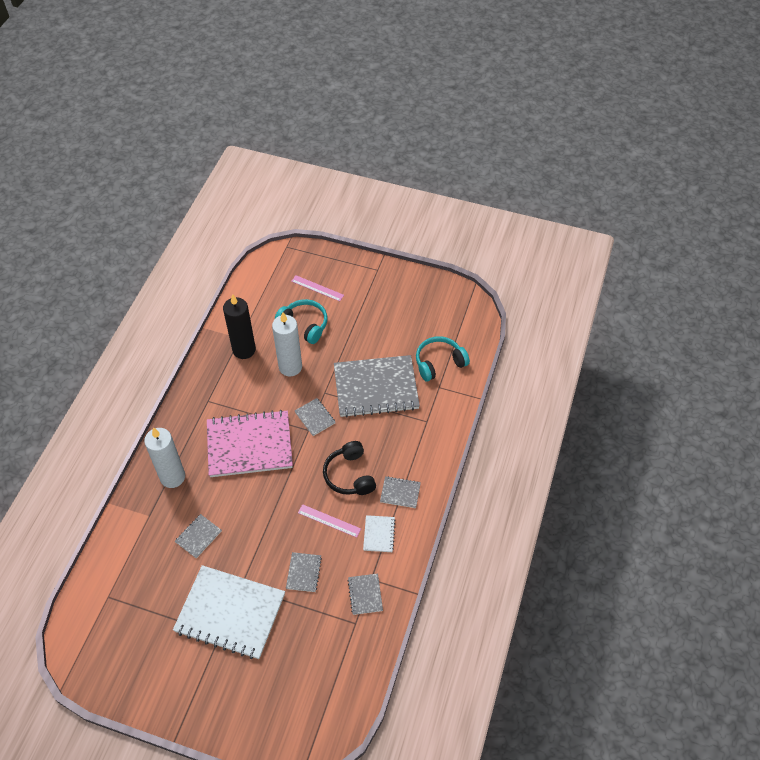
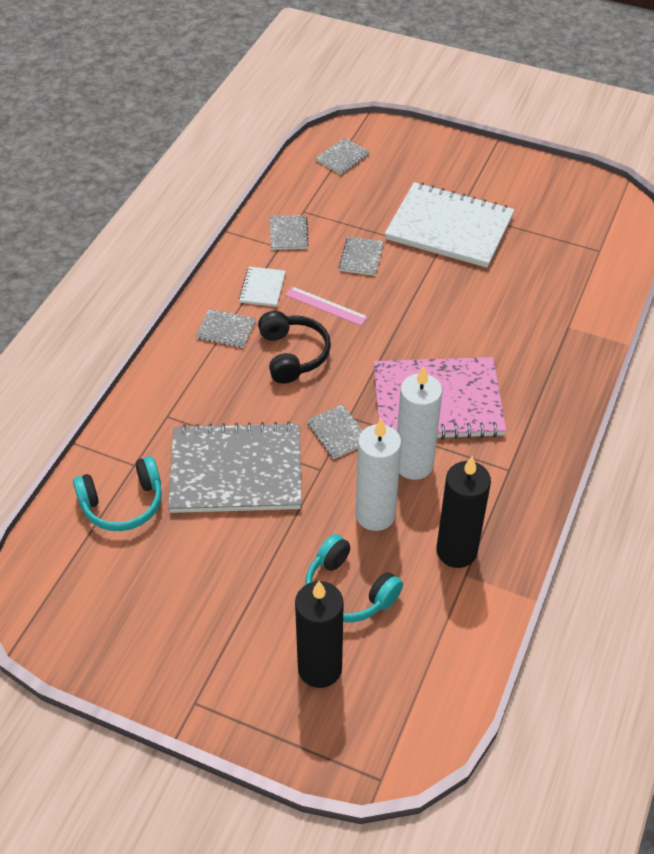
camera: 175 degrees left, 5 degrees down
white candle [144,428,185,488] -> white candle moved to [397,366,442,480]
grey notebook [175,514,222,558] -> grey notebook moved to [316,138,370,175]
pink ruler [291,275,344,301] -> black candle [295,581,344,688]

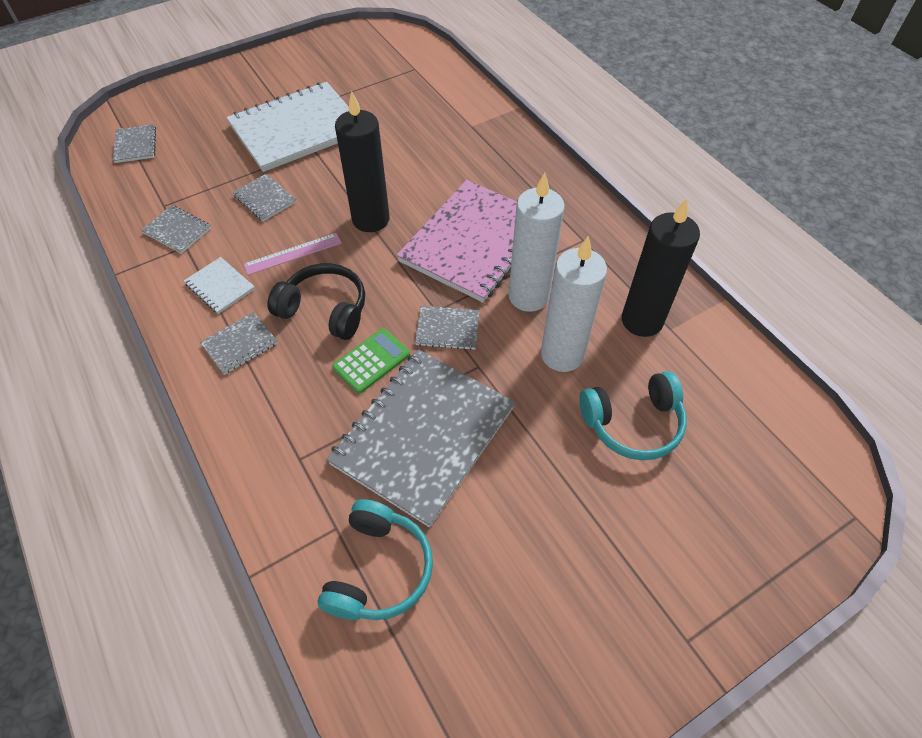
camera: 55 degrees left, 5 degrees up
black candle [295,581,344,688] -> black candle moved to [335,91,390,232]
none -> green calculator [332,329,410,394]

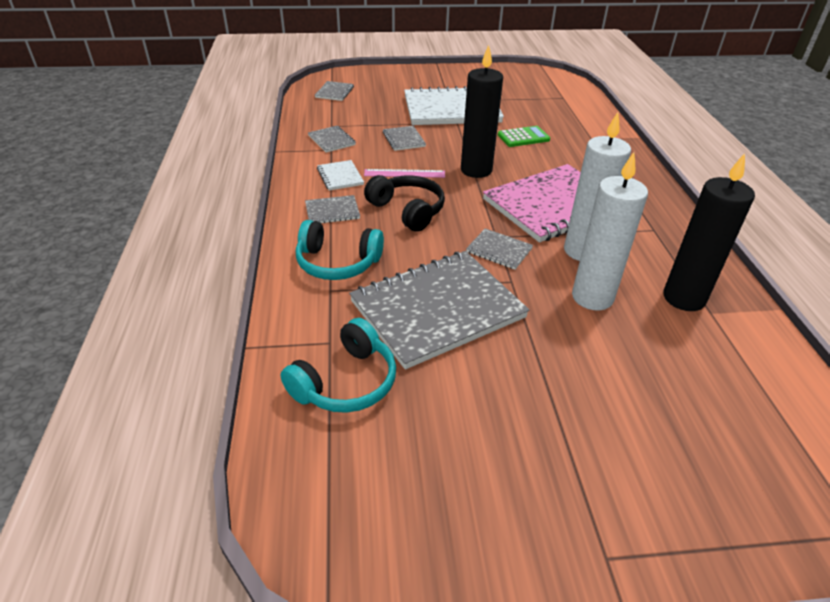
camera: 25 degrees right, 15 degrees down
green calculator [332,329,410,394] -> green calculator moved to [498,126,550,147]
turquoise headphones [579,371,687,461] -> turquoise headphones moved to [296,220,384,280]

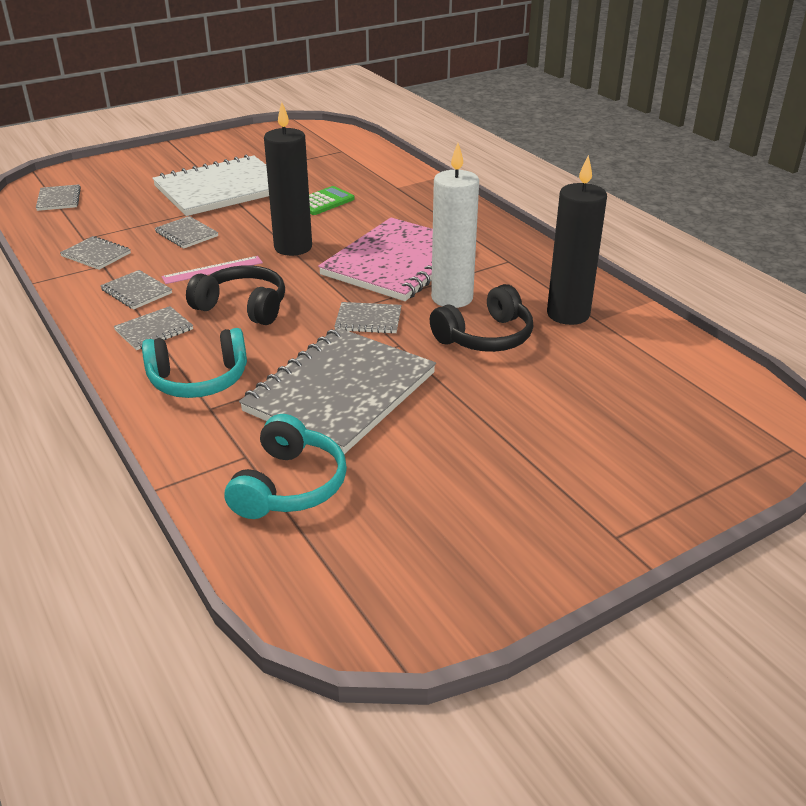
camera: 25 degrees left, 5 degrees down
white notebook [317,160,364,191] -> grey notebook [100,270,172,310]
white candle [572,152,648,310] -> black headphones [430,284,533,352]

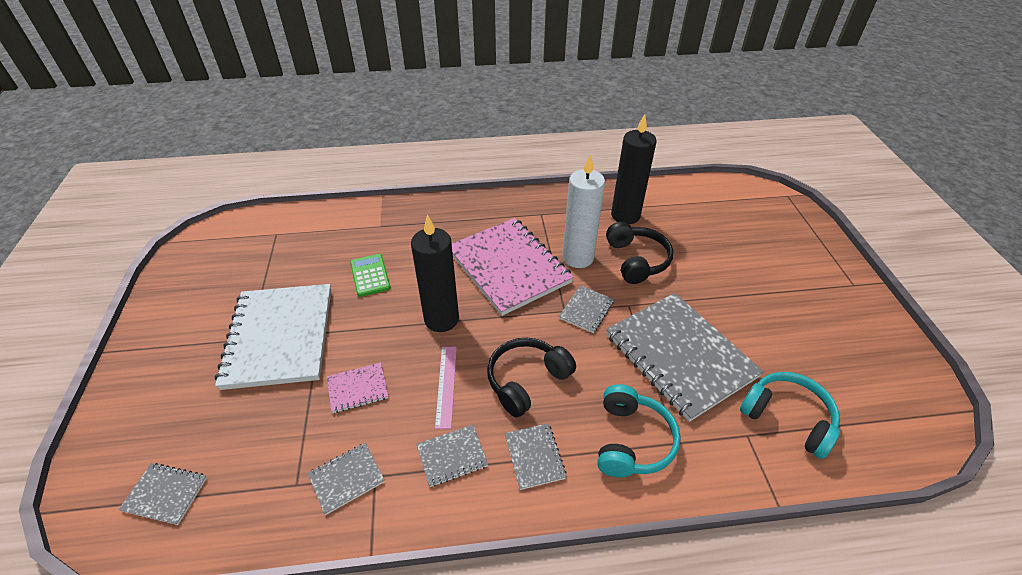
camera: 65 degrees left, 10 degrees up
grey notebook [155,216,218,248] -> pink notebook [327,362,388,413]

